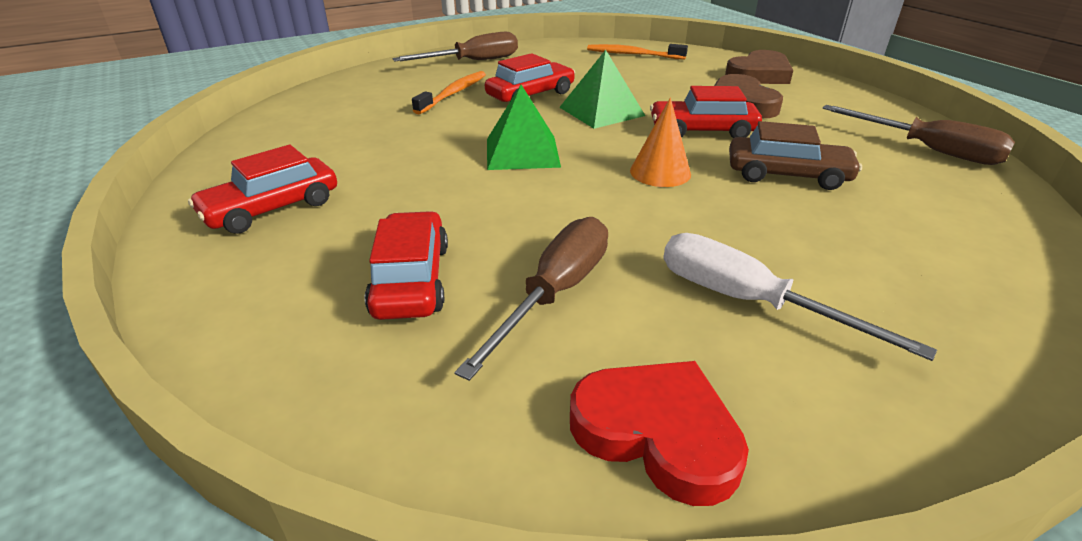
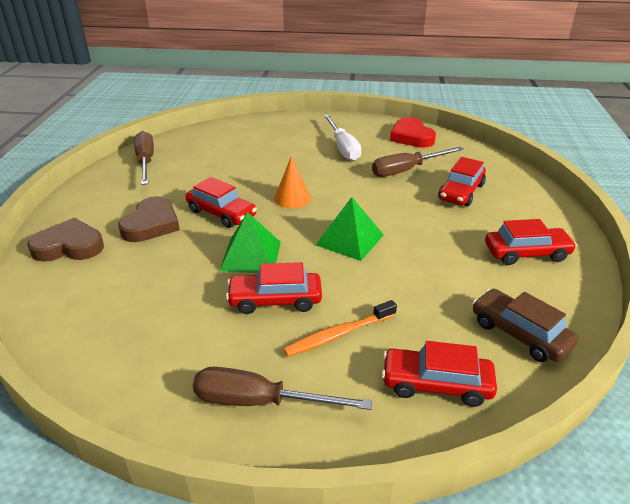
camera: 145 degrees left, 0 degrees up
orange toothbrush [587,44,688,60] -> none
brown car [729,121,862,190] -> brown car moved to [473,289,578,362]
none -> red car [382,341,497,407]

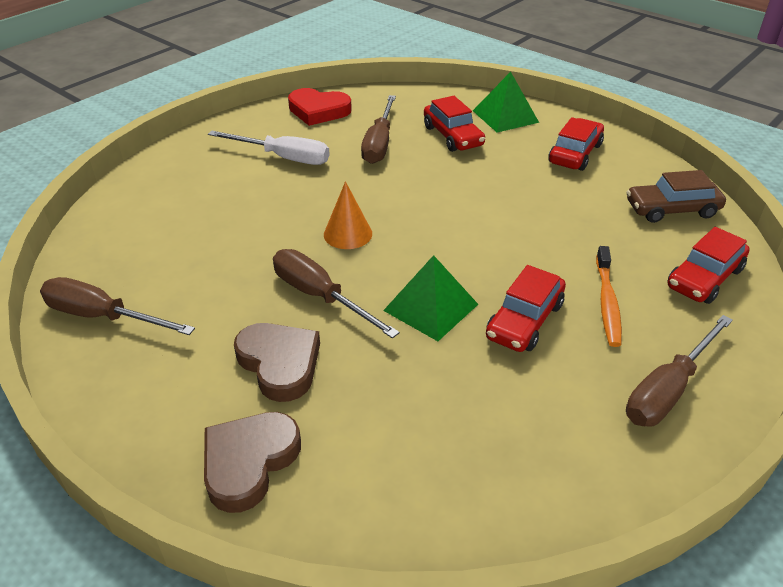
camera: 55 degrees left, 5 degrees up
red car [185,177,257,228] -> brown screwdriver [273,249,400,338]
green pyramid [315,197,384,261] -> green pyramid moved to [473,72,539,133]

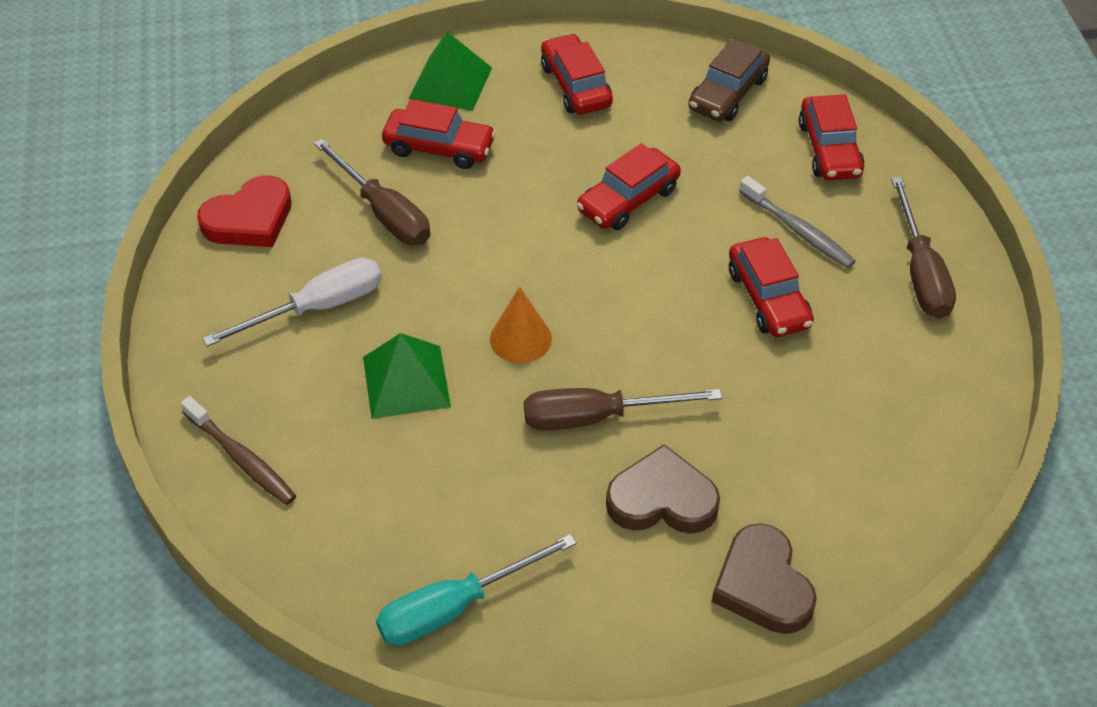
camera: 50 degrees left, 10 degrees up
brown screwdriver [40,277,195,335] -> turquoise screwdriver [376,534,577,646]
green pyramid [383,255,478,341] -> green pyramid moved to [363,333,451,419]
orange toothbrush [596,246,622,347] -> grey toothbrush [739,176,856,268]
none -> brown toothbrush [180,396,296,505]
none -> red car [576,143,681,230]

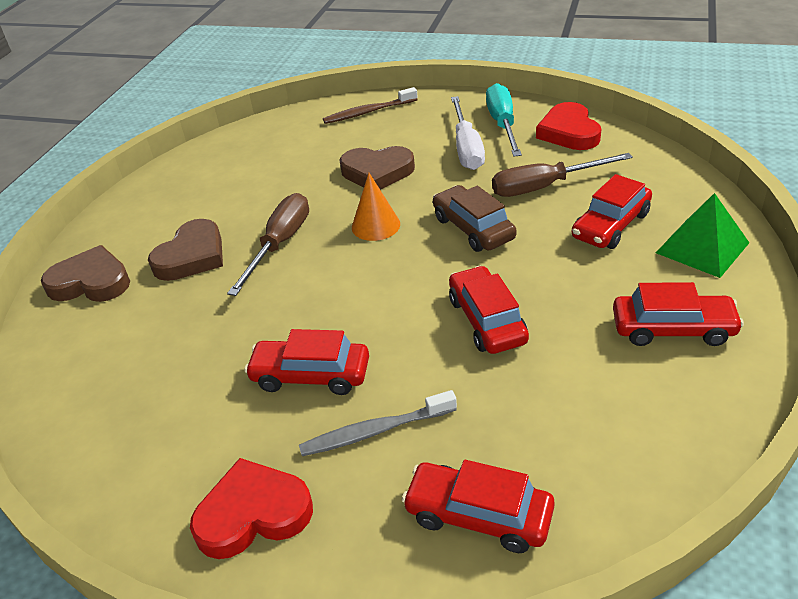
camera: 120 degrees right, 10 degrees down
green pyramid [363,333,451,419] -> brown heart [340,146,415,190]
turquoise screwdriver [376,534,577,646] -> turquoise screwdriver moved to [486,83,522,157]
brown car [688,39,770,121] -> brown car moved to [433,185,516,252]
brown screwdriver [891,177,956,319] -> red heart [190,458,313,559]

